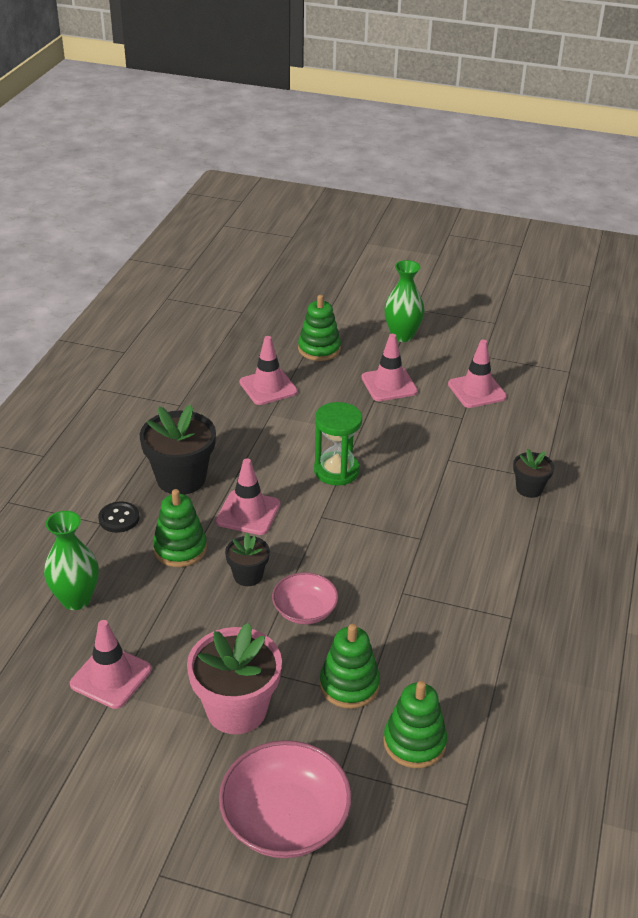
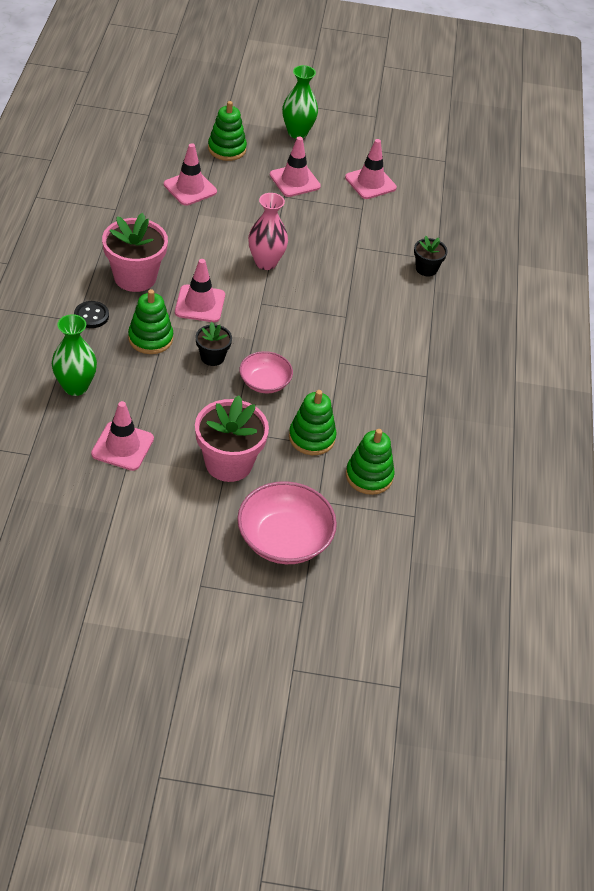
camera: 15 degrees left, 10 degrees up
black flower pot [140,404,216,495] -> pink flower pot [102,213,168,292]
green hourglass [314,402,362,485] -> pink vase [248,193,288,270]

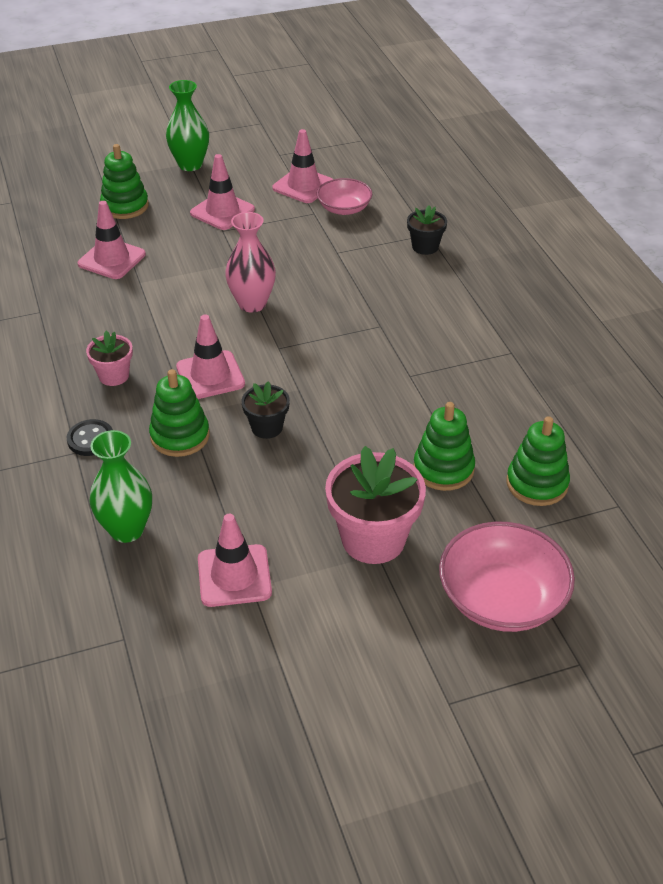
camera: 20 degrees left, 5 degrees down
pink flower pot [102,213,168,292] -> pink flower pot [86,331,133,386], size x0.54
pink bowl [239,351,293,393] -> pink bowl moved to [317,178,372,215]

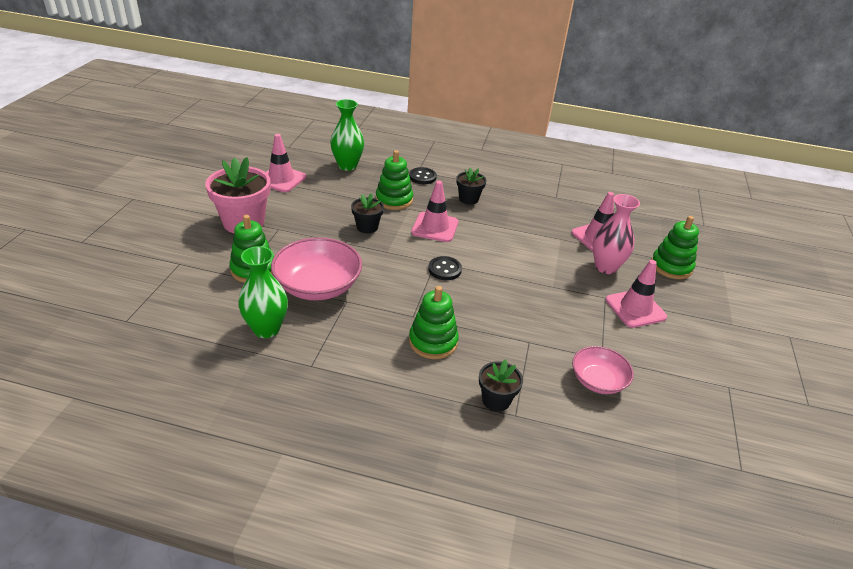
camera: 120 degrees right, 5 degrees down
pink flower pot [86,331,133,386] -> black flower pot [456,167,486,205]
green vase [166,80,209,171] -> green vase moved to [238,246,288,338]
pink vase [225,212,276,313] -> pink vase moved to [592,194,640,274]
pink traffic cone [273,129,333,203] -> none
pink bowl [439,522,575,632] -> pink bowl moved to [271,237,362,300]
green stacking toy [507,416,570,506] -> green stacking toy moved to [409,286,459,359]
none -> black button [428,256,462,280]

